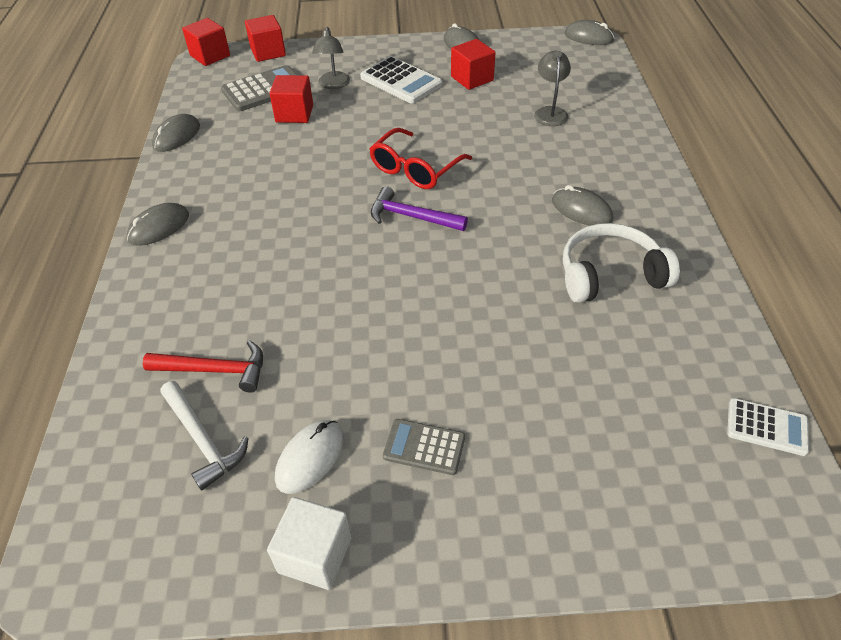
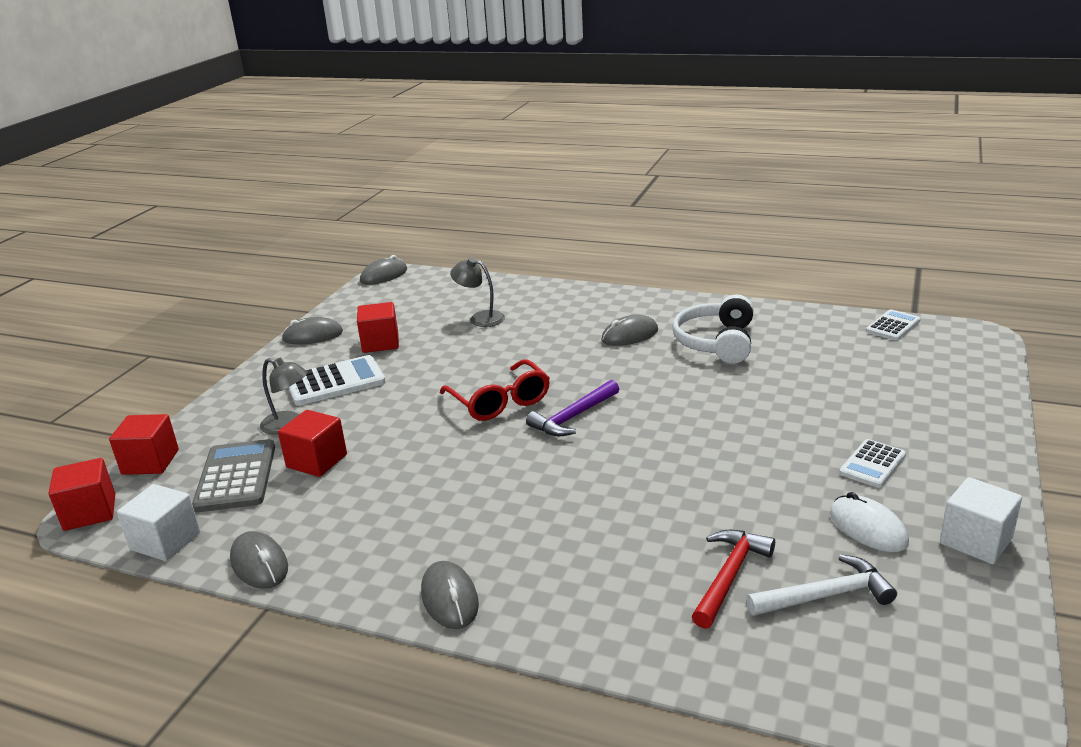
camera: 65 degrees left, 20 degrees down
grey calculator [383,419,465,475] -> white calculator [839,439,906,488]
none -> white cube [117,484,200,561]

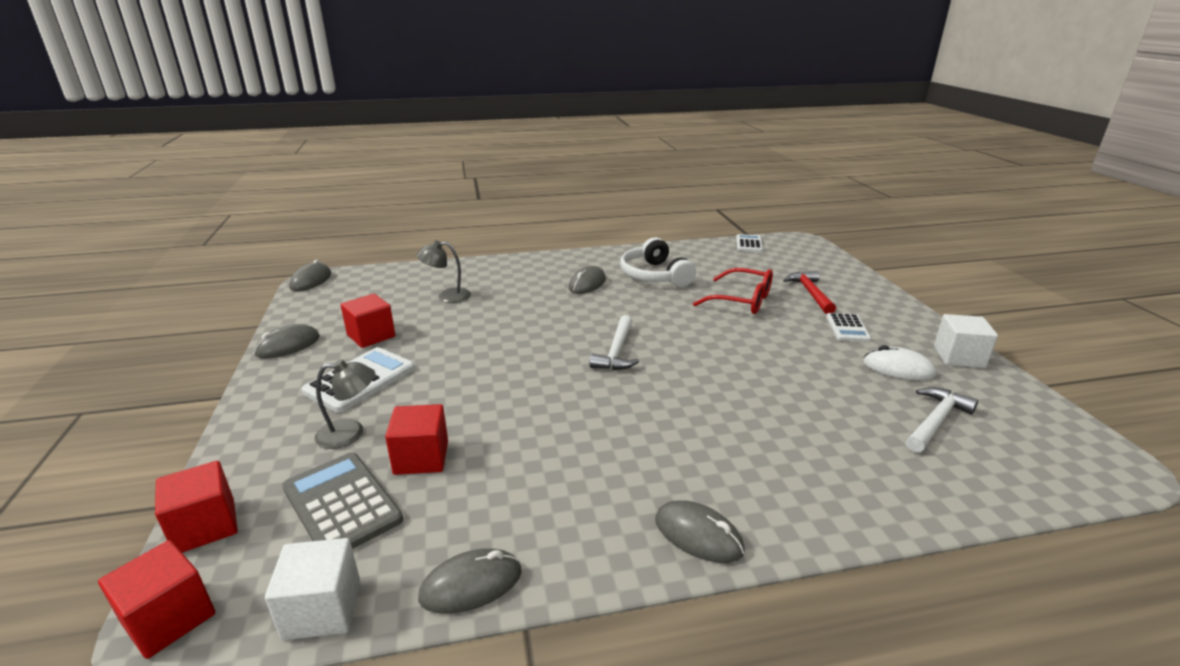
camera: 35 degrees left, 0 degrees up
grey mouse [230,531,288,589] -> grey mouse turned 45 degrees counterclockwise [418,549,522,614]
red glasses [440,359,550,421] -> red glasses moved to [693,268,773,314]
purple hammer [526,380,619,436] -> white hammer [590,315,640,370]
red hammer [692,530,775,629] -> red hammer moved to [783,271,836,314]

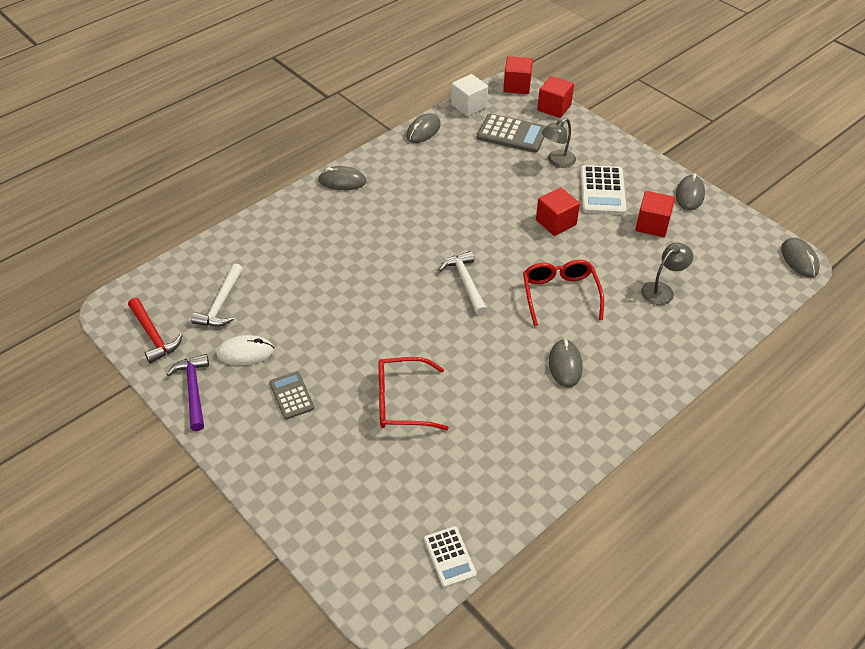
camera: 150 degrees right, 20 degrees up
red cube [385,404,448,475] -> red cube moved to [536,187,580,236]
white headphones [620,237,696,287] -> none
red hammer [783,271,836,314] -> red hammer moved to [128,298,183,364]
white calculator [826,313,871,342] -> grey calculator [269,371,314,419]
white cube [934,314,998,368] -> purple hammer [166,354,209,431]
none -> red glasses [523,260,604,326]

